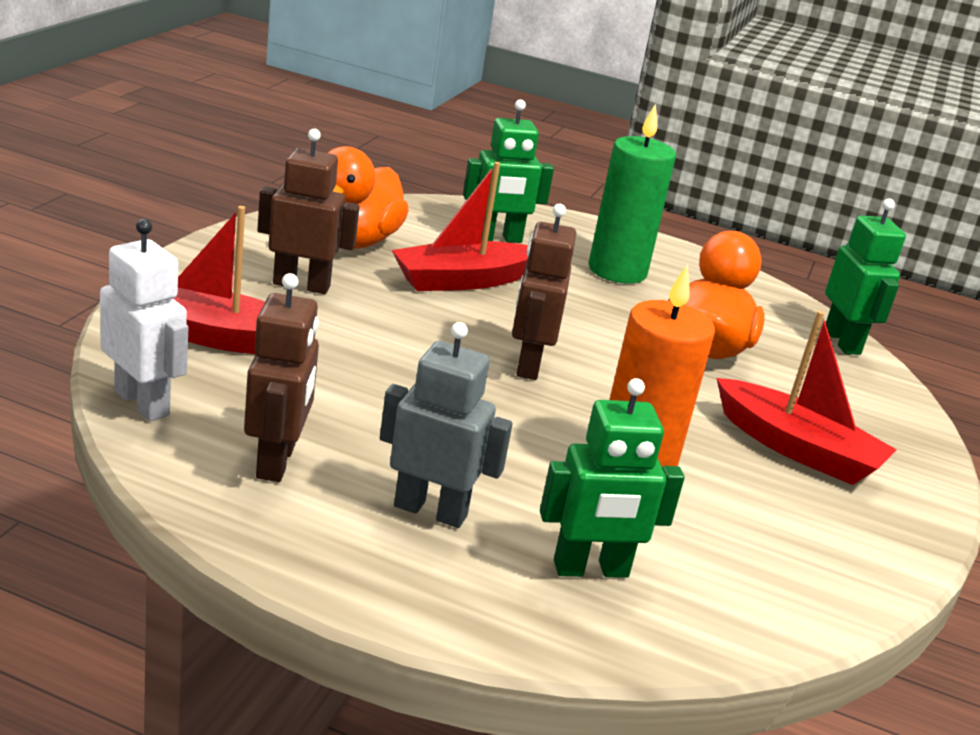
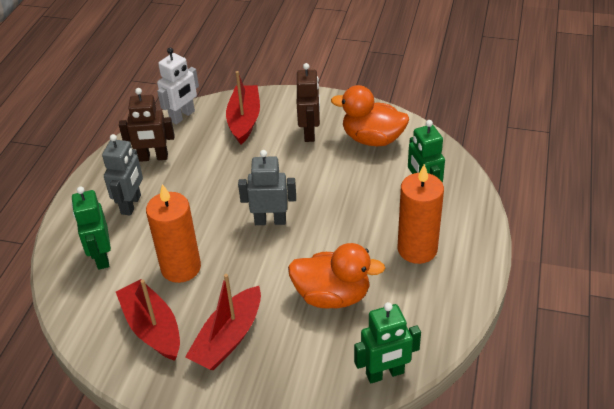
camera: 90 degrees right, 15 degrees up
red boat [392,162,528,291] -> red boat moved to [116,279,180,361]
brown robot [512,204,576,380] -> grey robot [238,150,296,225]
green candle [589,104,676,283] -> orange candle [397,164,444,264]

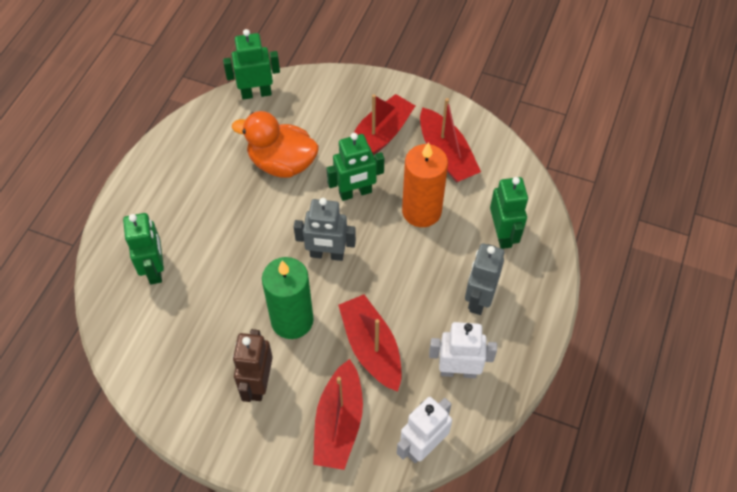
camera: 175 degrees left, 15 degrees up
brown robot [119,88,175,162] -> white robot [429,322,497,378]
orange duck [331,85,409,146] -> none
orange candle [397,164,444,264] -> none
none -> green candle [262,257,314,339]
none -> green robot [326,133,384,201]
none -> red boat [338,295,402,392]

